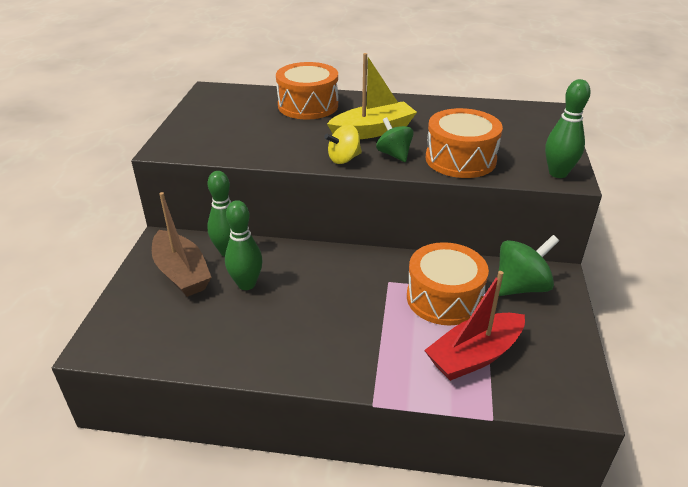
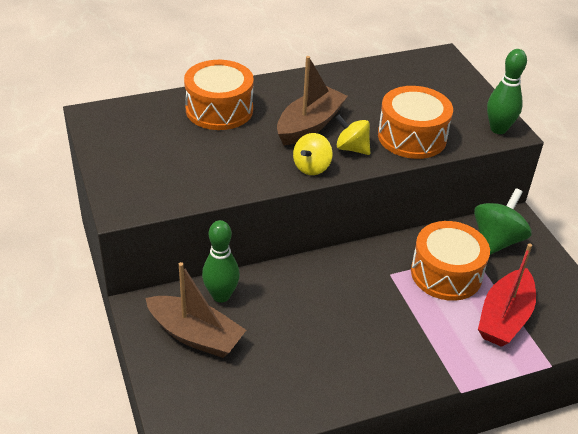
camera: 30 degrees left, 5 degrees up
green bowling pin [225,200,263,290] -> none
yellow boat [327,53,417,139] -> brown boat [277,56,348,146]
green spinning top [376,117,414,162] -> yellow spinning top [335,115,370,155]

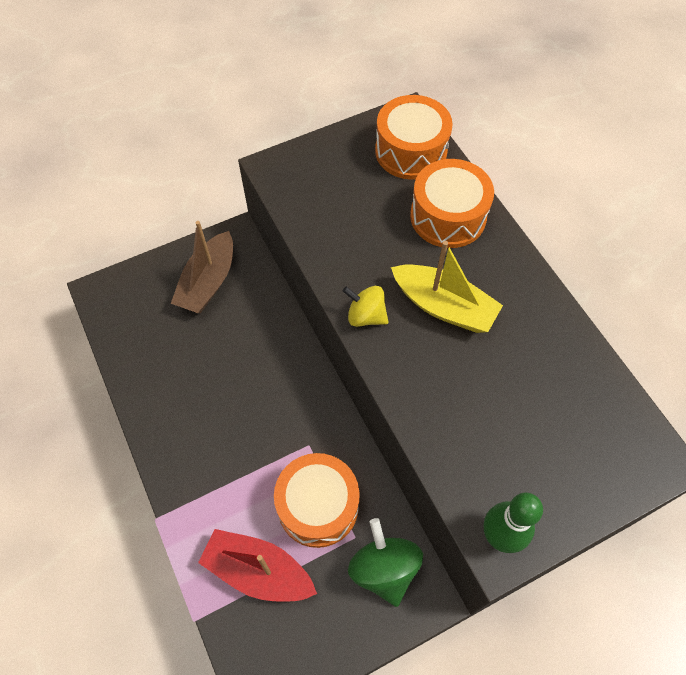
camera: 85 degrees right, 20 degrees up
green bowling pin [202,220,240,303] -> none
brown boat [277,56,348,146] -> yellow boat [391,241,503,333]
yellow spinning top [335,115,370,155] -> none
orange drum [378,86,453,159] -> orange drum moved to [375,95,453,180]
green spinning top [474,188,532,255] -> green spinning top turned 135 degrees counterclockwise [348,518,423,607]

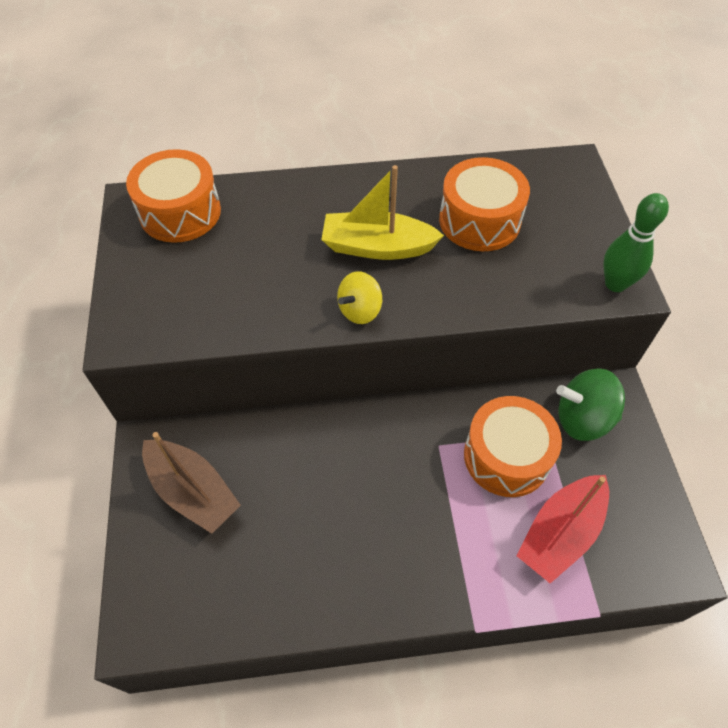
camera: 70 degrees left, 5 degrees down
yellow boat [391,241,503,333] -> yellow boat turned 135 degrees counterclockwise [321,165,444,260]
orange drum [410,159,494,248] -> orange drum moved to [439,157,530,251]

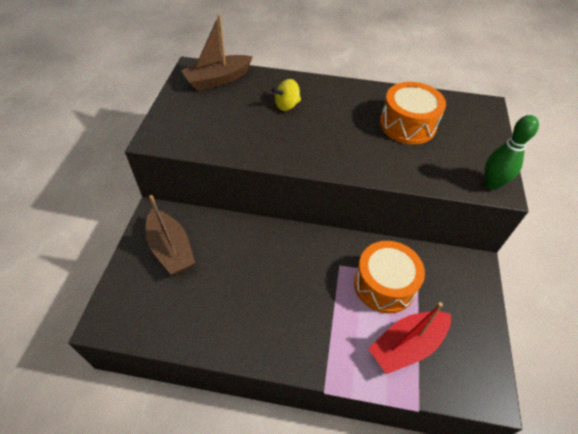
camera: 15 degrees right, 5 degrees down
orange drum [126,149,221,243] -> brown boat [181,15,253,91]
yellow boat [321,165,444,260] -> none
yellow spinning top [337,271,382,324] -> yellow spinning top moved to [272,79,301,111]
green spinning top [556,368,625,441] -> none

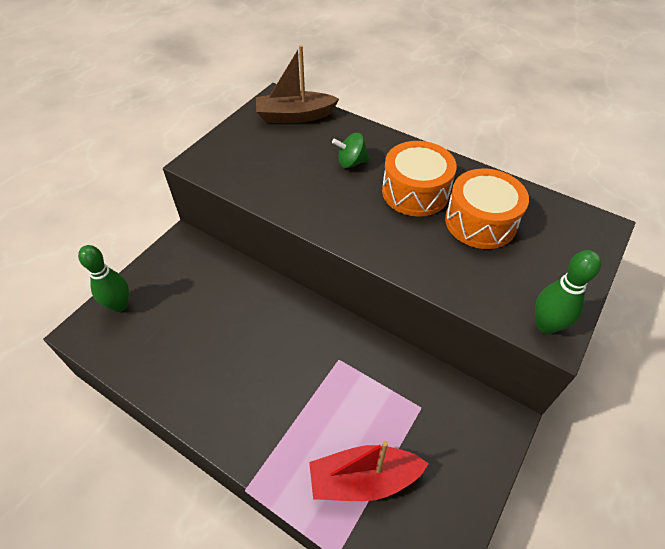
camera: 25 degrees right, 0 degrees up
brown boat [146,195,195,275] -> none
yellow spinning top [272,79,301,111] -> green spinning top [332,133,370,168]
orange drum [354,241,425,314] -> orange drum moved to [382,141,457,216]
none -> green bowling pin [78,245,129,312]

